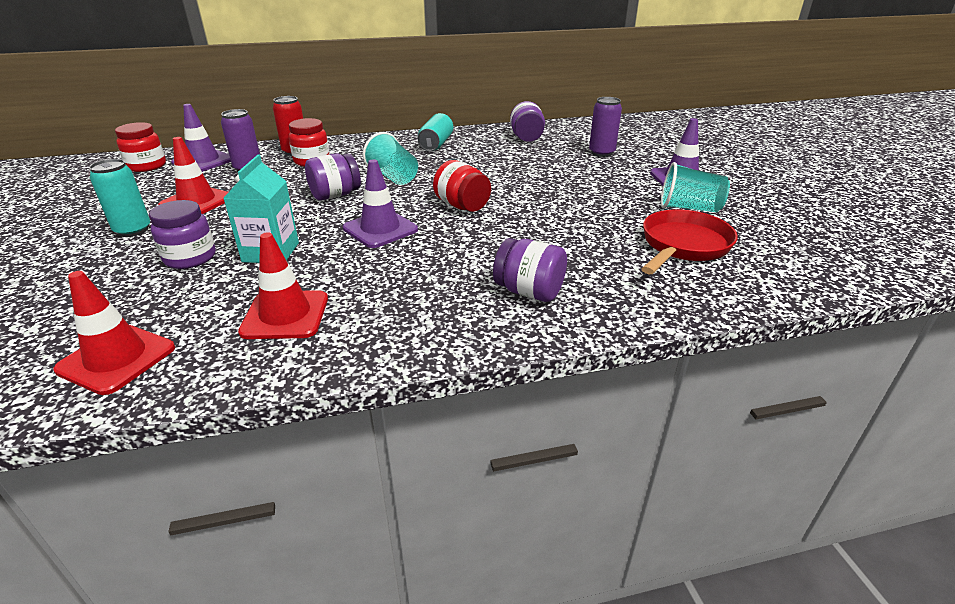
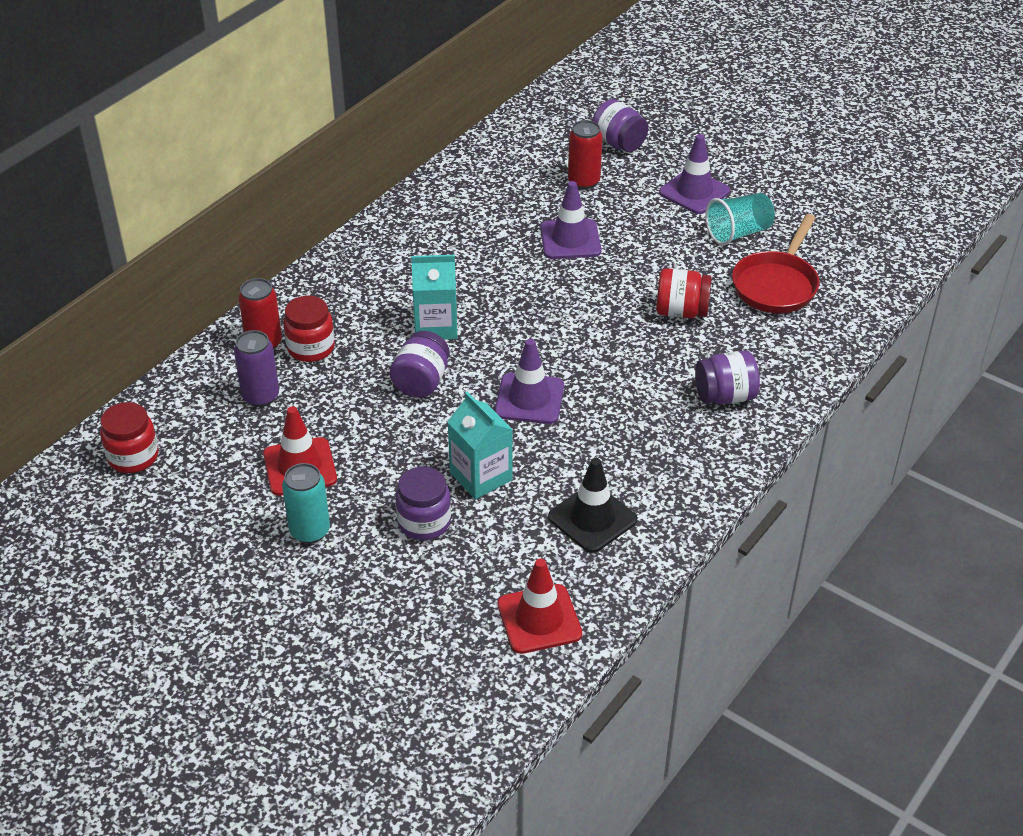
camera: 40 degrees left, 10 degrees up
purple traffic cone [171,104,231,172] -> purple traffic cone moved to [540,181,601,259]
red traffic cone [238,232,328,339] -> black traffic cone [548,458,637,553]
turquoise cup [363,132,418,185] -> turquoise carton [411,255,458,340]
turquoise can [418,113,453,151] -> none
red jar [433,160,491,212] -> red jar moved to [656,268,712,318]
purple jar [510,101,545,142] -> purple jar moved to [592,99,649,152]
purple can [589,97,622,157] -> red can [568,120,602,189]
red pan [641,209,738,274] -> red pan turned 150 degrees counterclockwise [732,214,819,313]

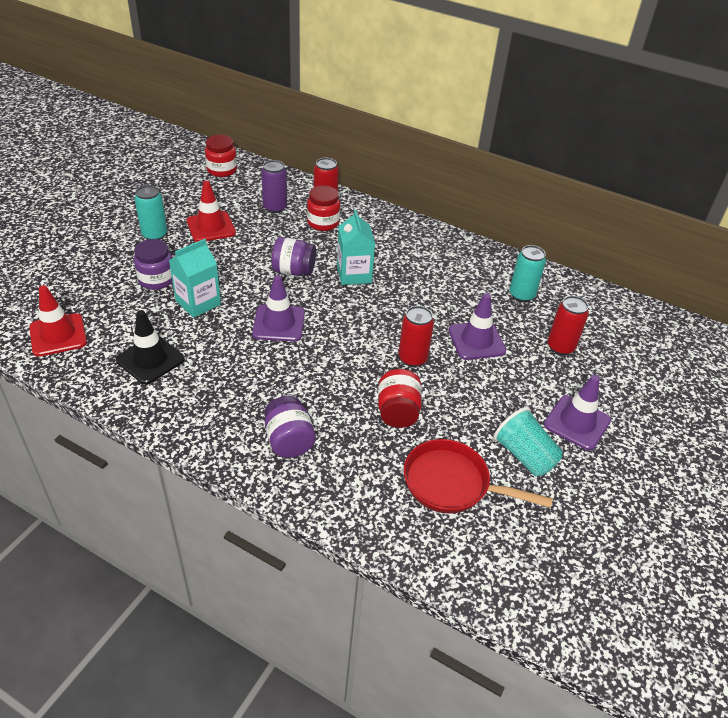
camera: 80 degrees right, 0 degrees up
purple jar [592,99,649,152] -> none
none -> red can [398,306,434,367]
none -> turquoise can [510,245,546,302]

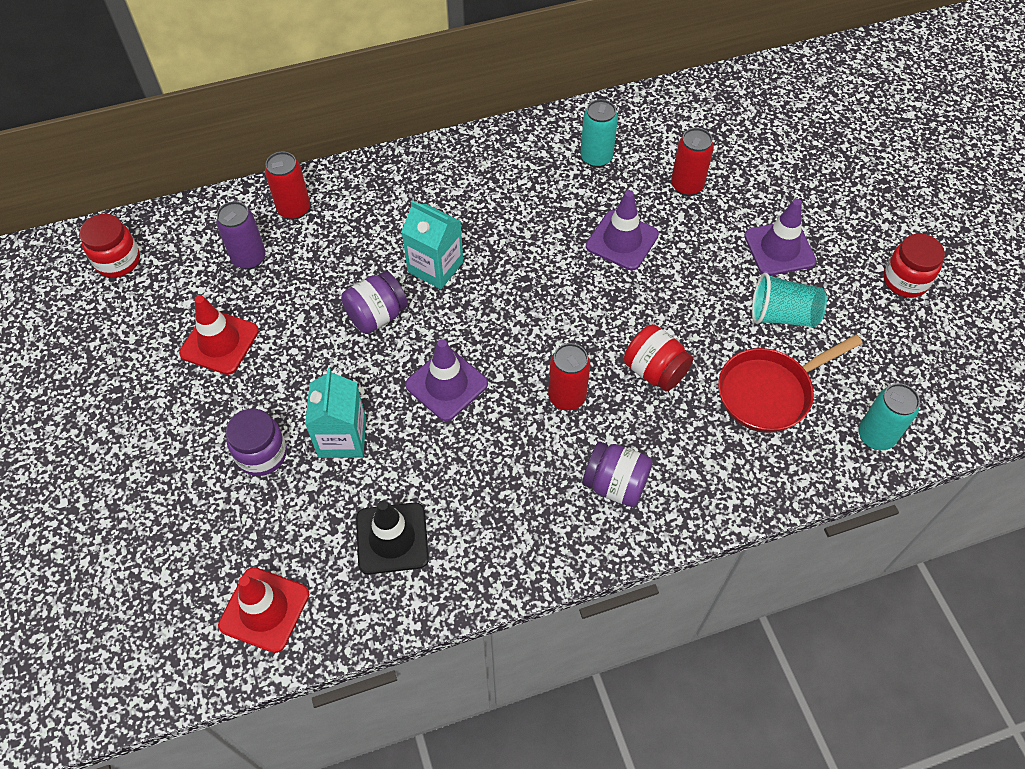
camera: 45 degrees left, 15 degrees up
turquoise can [134,185,167,240] -> turquoise can moved to [859,383,920,450]
red jar [307,185,340,231] -> red jar moved to [883,234,945,298]
red can [398,306,434,367] -> red can moved to [548,343,590,410]

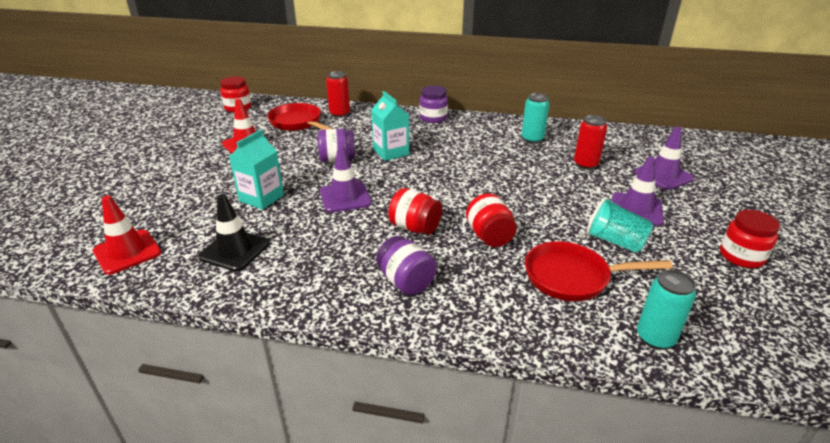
camera: 30 degrees right, 25 degrees down
purple can [216,201,266,270] -> red pan [267,103,333,131]
purple jar [226,409,287,476] -> purple jar moved to [419,86,448,123]
red can [548,343,590,410] -> red jar [388,188,442,235]
purple traffic cone [586,190,659,270] -> purple traffic cone moved to [634,126,694,190]

